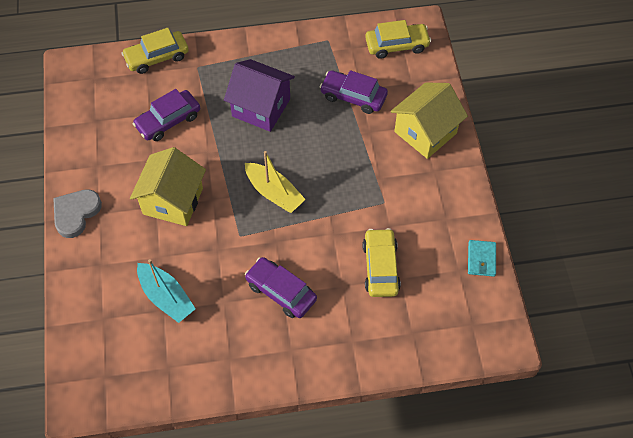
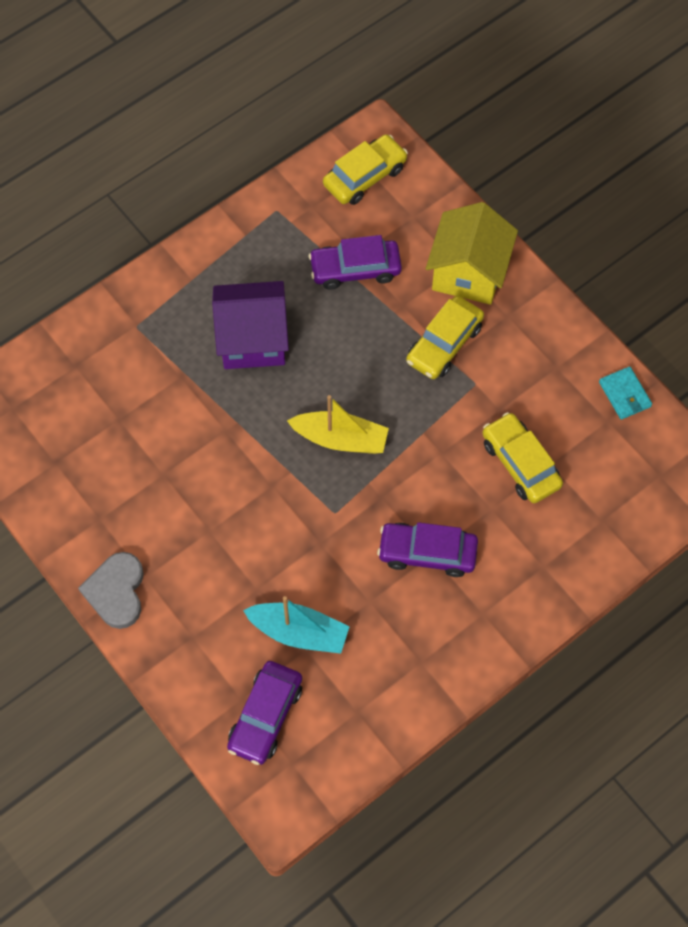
camera: 30 degrees left, 5 degrees up
yellow car [122,28,189,74] -> yellow car moved to [406,296,484,379]
yellow house [130,147,206,226] -> none
purple car [132,89,200,141] -> purple car moved to [227,661,302,765]

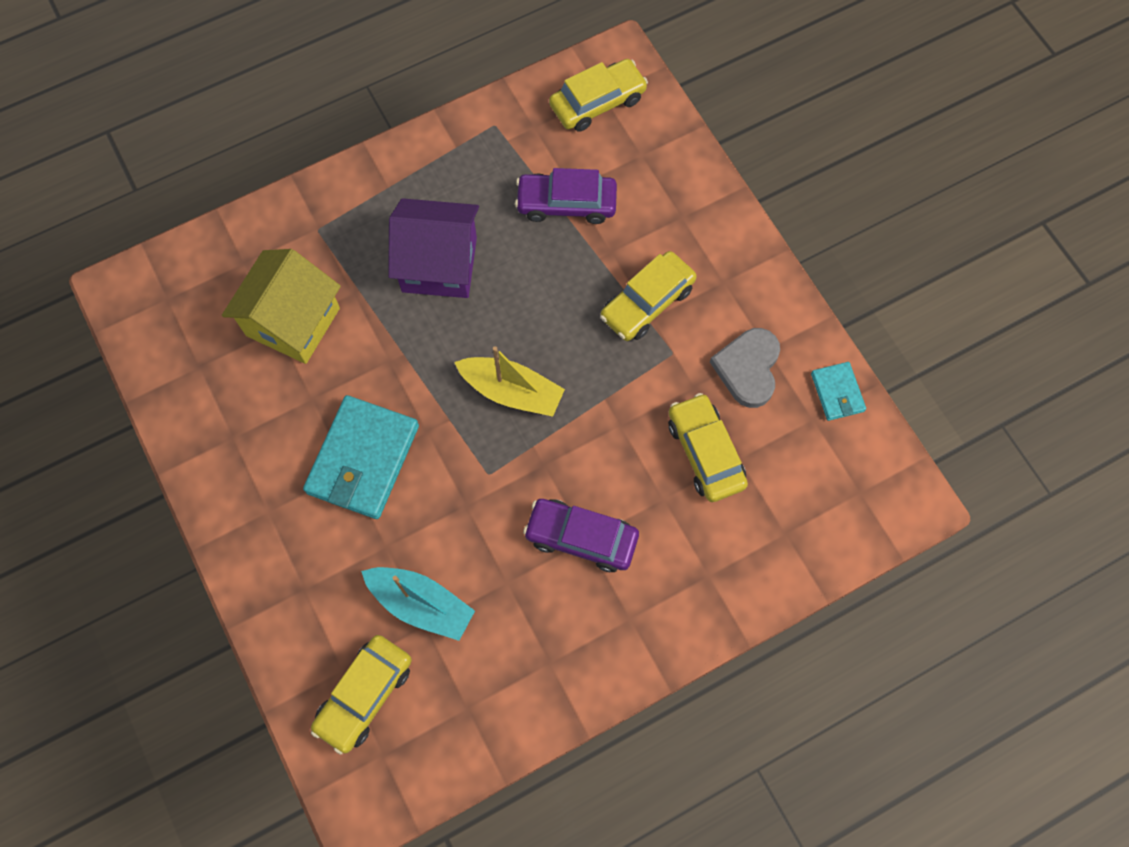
camera: 10 degrees right, 5 degrees up
grey heart [78,552,144,629] -> grey heart moved to [710,328,780,408]
purple car [227,661,302,765] -> yellow car [311,635,412,755]
yellow house [426,202,518,305] -> yellow house moved to [222,249,341,364]
none -> turquoise wallet [303,395,419,519]

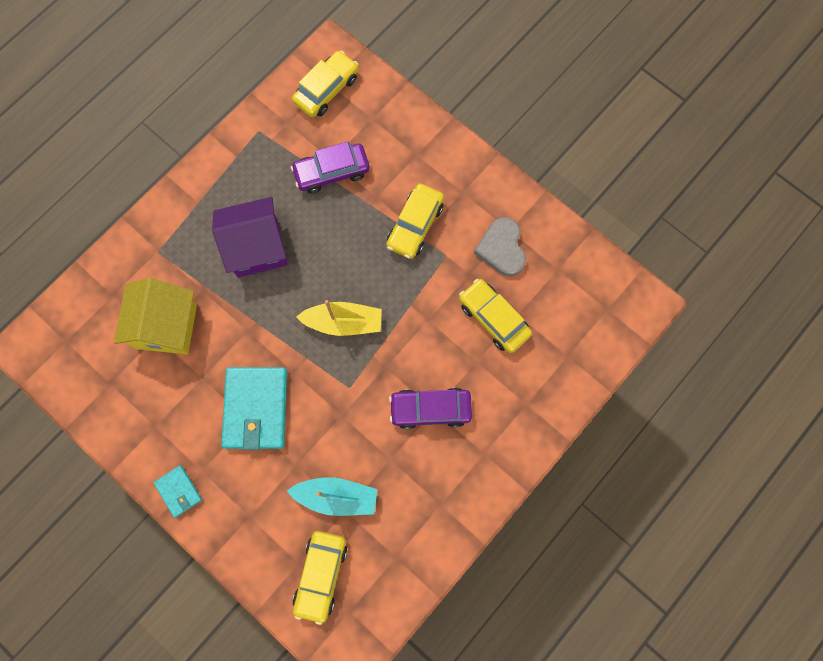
camera: 20 degrees left, 5 degrees up
turquoise wallet [811,362,866,421] -> turquoise wallet moved to [154,465,202,518]

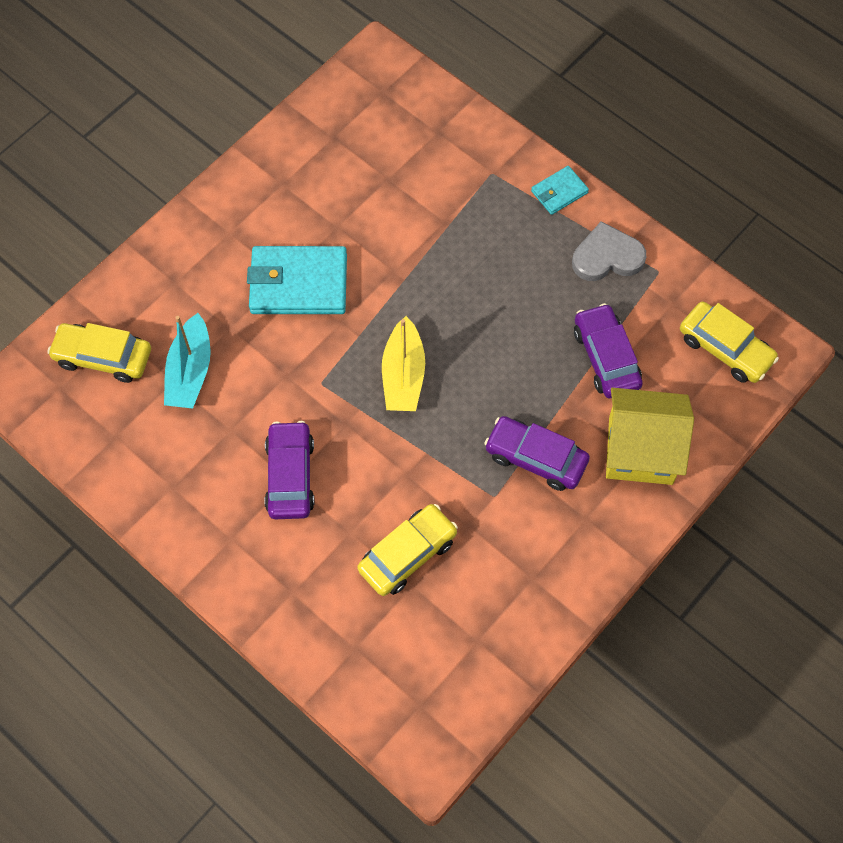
camera: 90 degrees right, 10 degrees down
yellow house [114,278,197,354] -> yellow house moved to [606,388,694,485]
turquoise wallet [154,465,202,518] -> turquoise wallet moved to [531,166,589,215]
purple house [212,197,287,277] -> none
yellow car [386,183,444,259] -> purple car [484,416,590,491]
grey heart [474,217,526,277] -> grey heart moved to [572,222,646,281]

